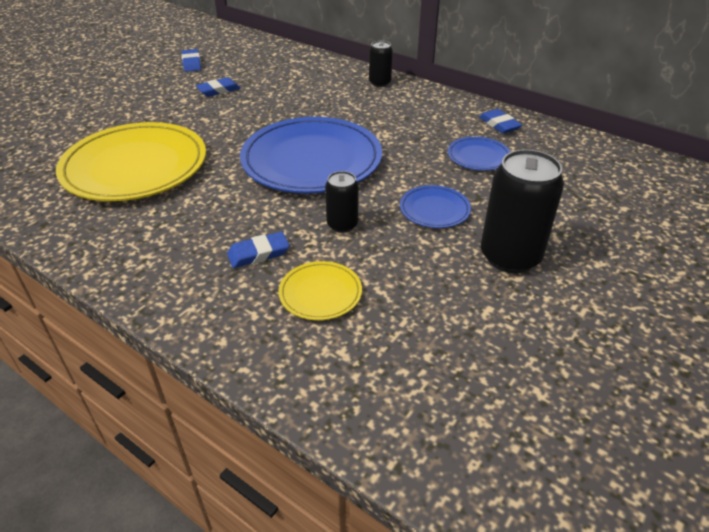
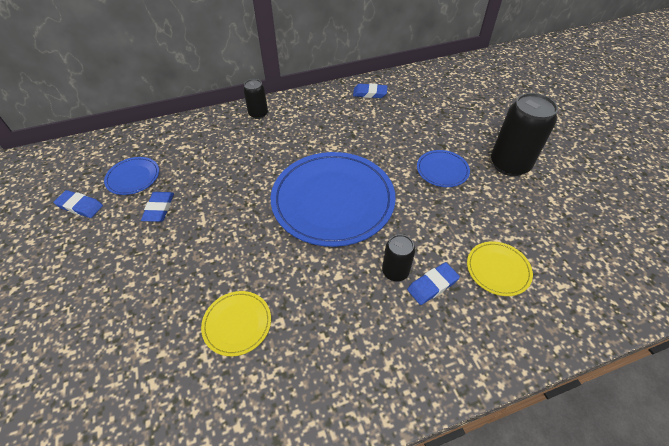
camera: 55 degrees left, 10 degrees up
yellow plate [56,122,206,201] -> yellow plate [201,291,271,356], size x0.45
blue eraser [227,232,290,268] -> blue eraser turned 45 degrees clockwise [407,262,460,305]
black can [325,171,358,233] -> black can moved to [382,234,415,281]
blue plate [448,137,510,171] -> blue plate moved to [104,157,159,195]

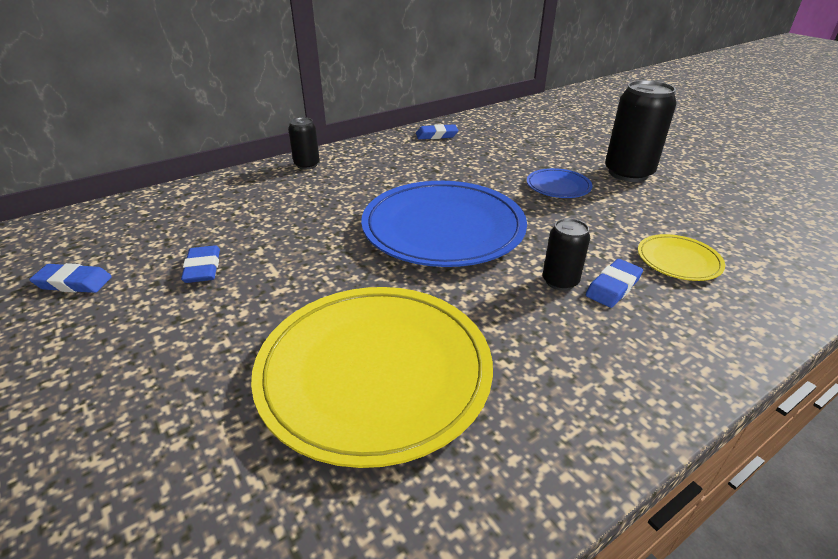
camera: 15 degrees left, 15 degrees down
blue plate [104,157,159,195] -> none
yellow plate [201,291,271,356] -> yellow plate [251,287,493,468], size x2.22

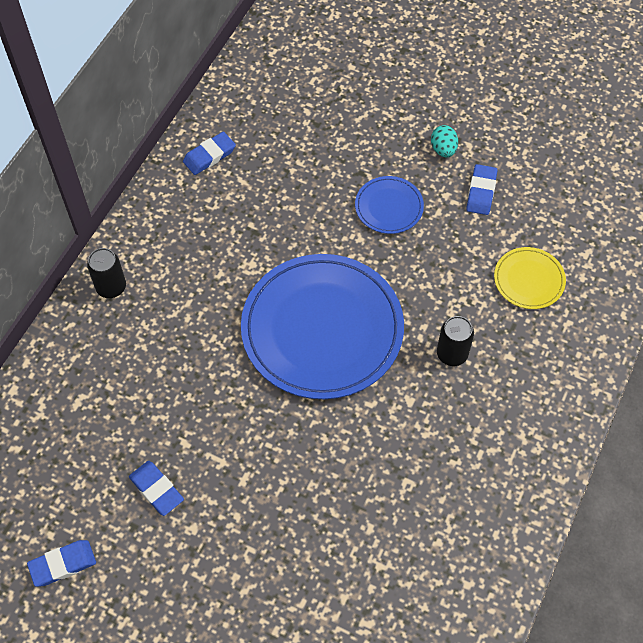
camera: 30 degrees left, 25 degrees up
yellow plate [251,287,493,468] -> none
blue eraser [586,259,643,308] -> blue eraser moved to [466,164,497,215]
black can [605,80,677,182] -> turquoise egg [431,125,458,158]

